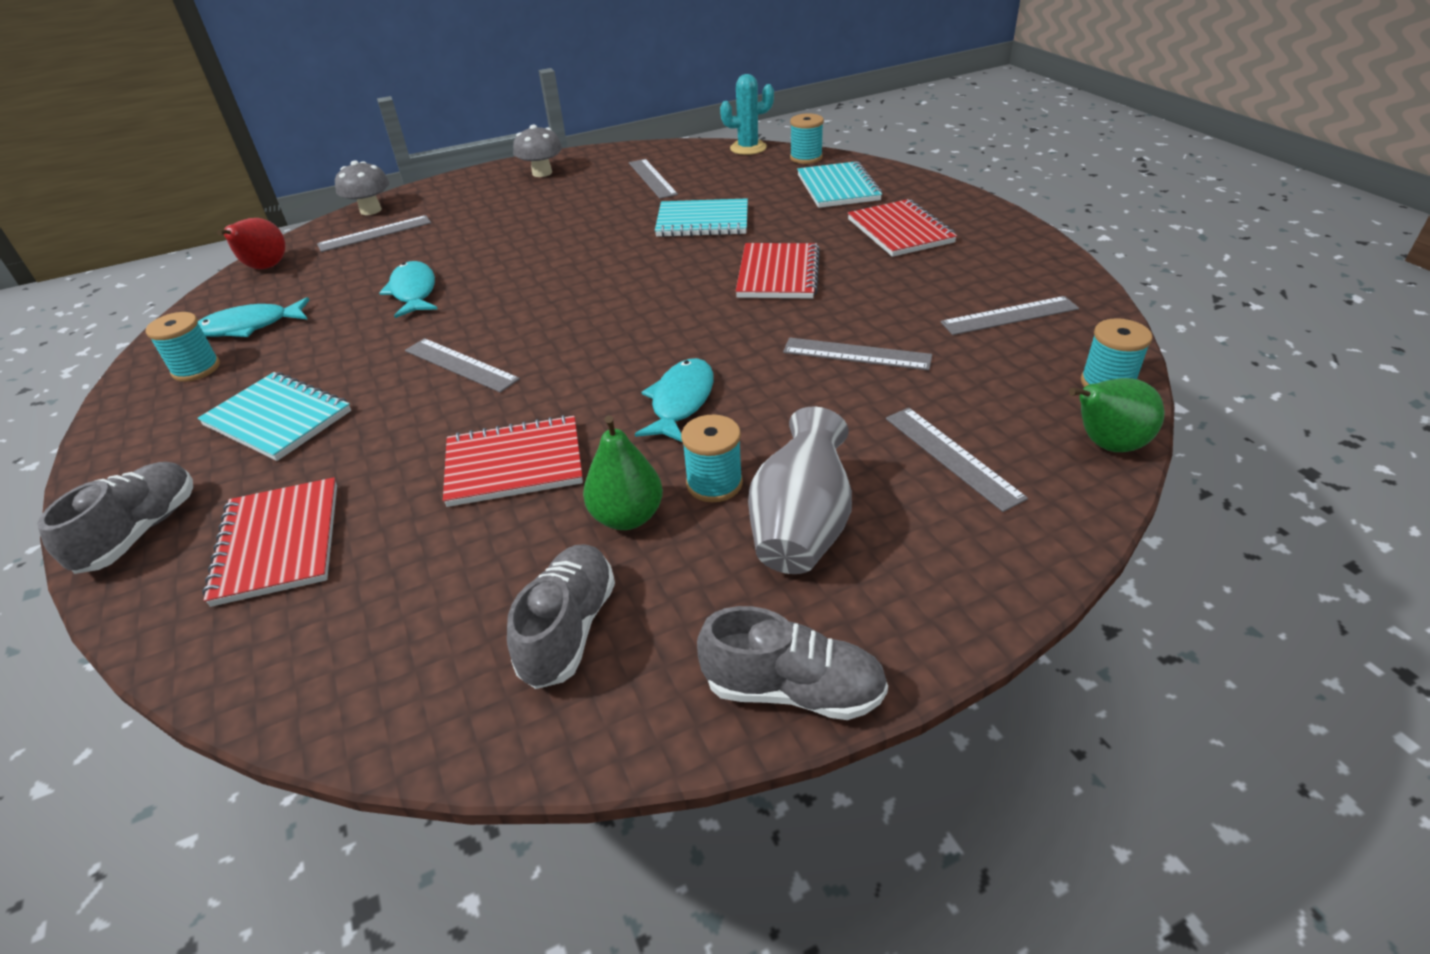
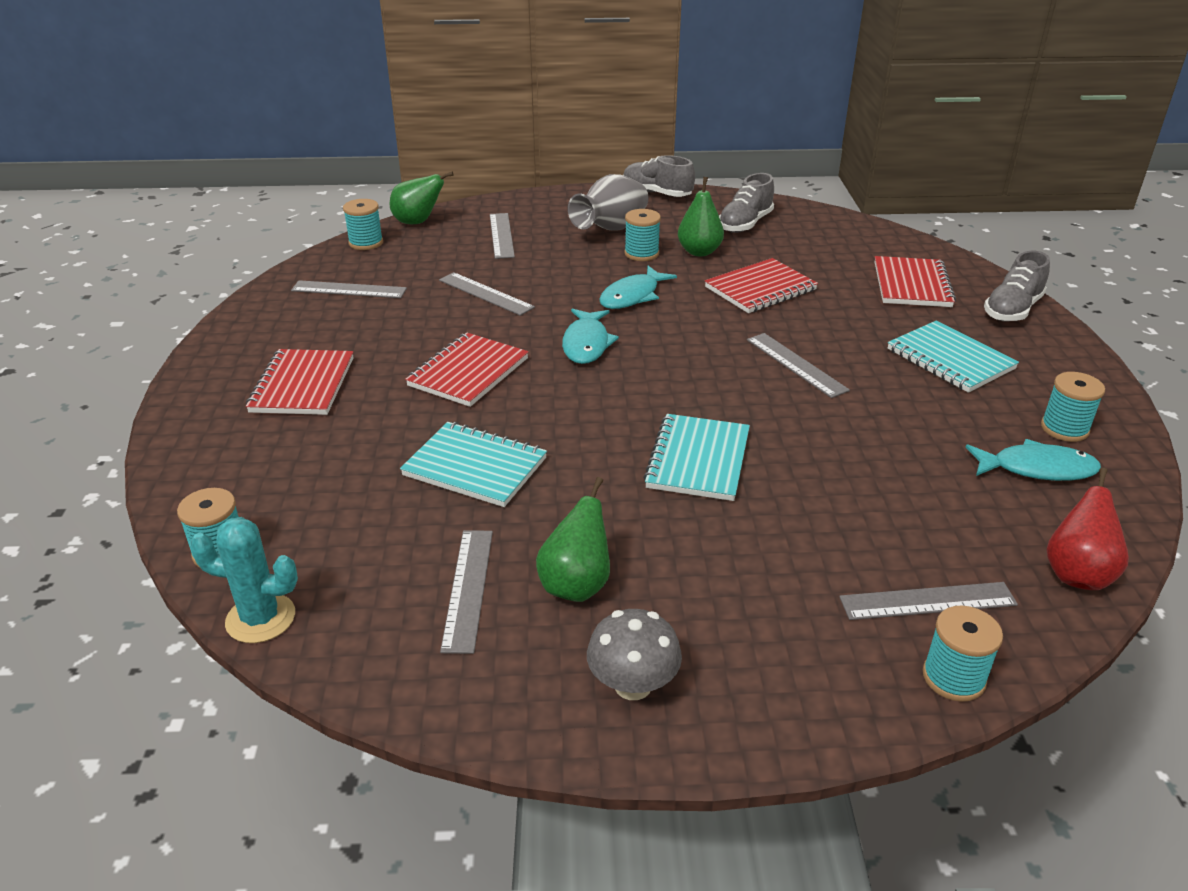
camera: 160 degrees left, 5 degrees down
grey mushroom [335,160,389,215] -> turquoise spool [923,606,1003,702]
turquoise fish [379,261,437,318] -> turquoise fish moved to [562,309,619,364]
red notebook [443,415,583,507] -> red notebook turned 45 degrees counterclockwise [705,258,818,313]
turquoise notebook [797,161,882,208] -> turquoise notebook moved to [643,414,750,501]
none -> green pear [536,477,610,602]

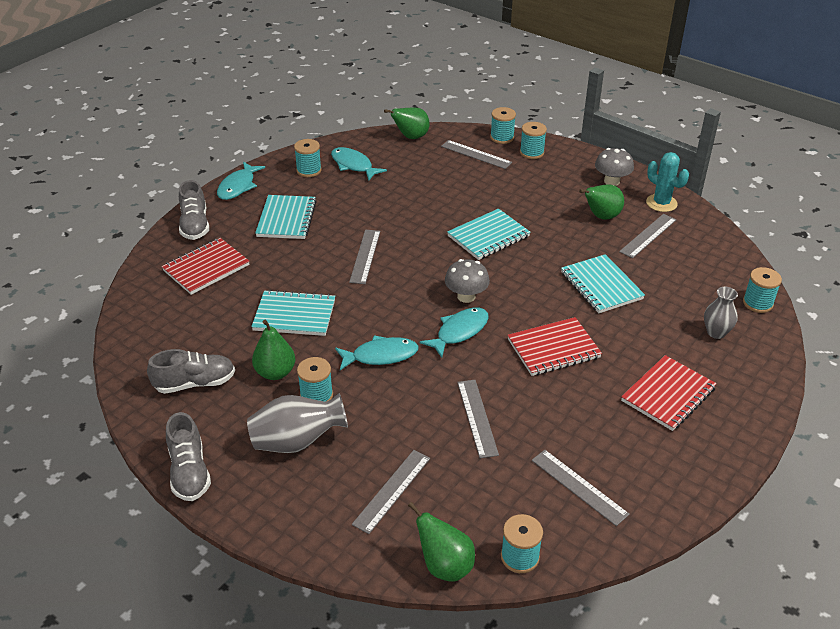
camera: 140 degrees left, 5 degrees up
turquoise cactus [190,517,298,643] -> turquoise cactus moved to [646,152,689,212]
red notebook [705,258,818,313] -> turquoise notebook [251,290,335,336]
grey shoe [984,251,1050,322] -> grey shoe turned 90 degrees clockwise [179,180,209,240]
red pear [1046,468,1129,590] -> green pear [384,108,430,139]
none -> turquoise fish [217,162,265,200]
none -> grey mushroom [445,259,490,303]
none -> turquoise spool [520,122,547,159]
none -> grey vase [704,287,738,339]

